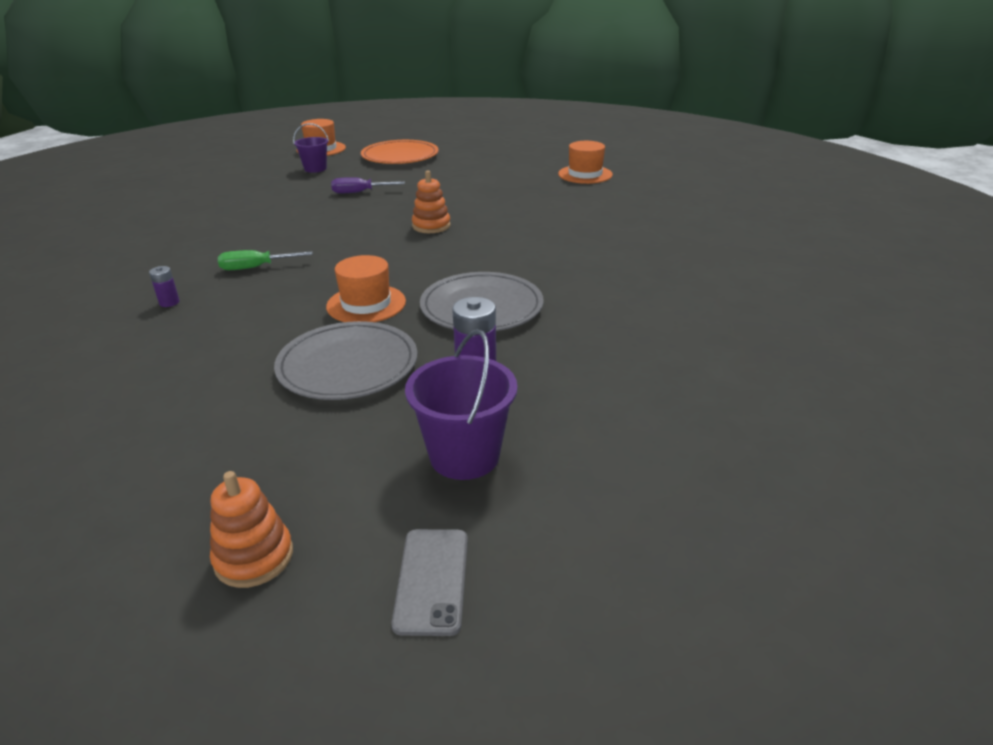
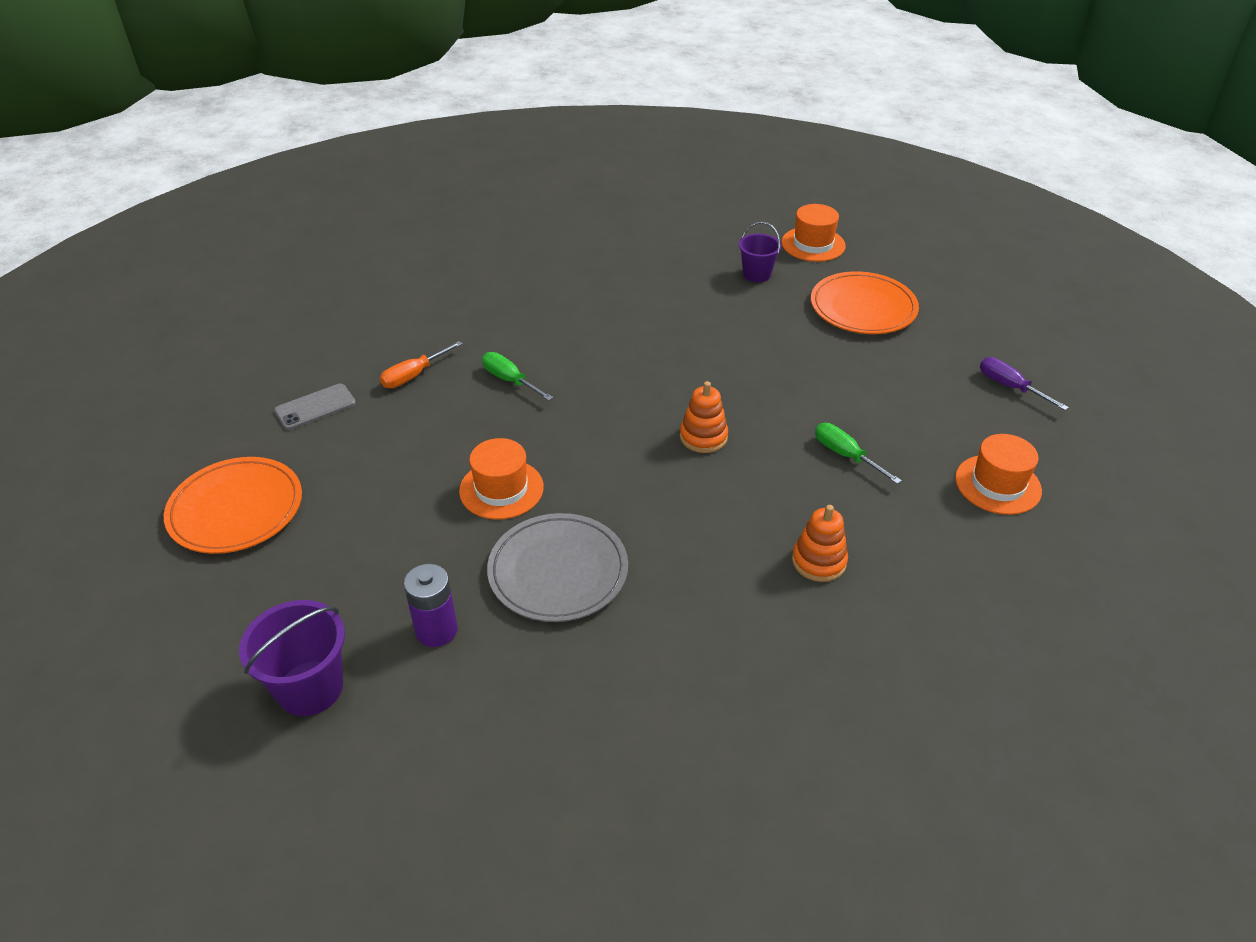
camera: 55 degrees right, 10 degrees up
purple battery [149,266,180,307] -> orange screwdriver [380,341,462,388]
orange stacking toy [210,471,293,588] -> orange stacking toy moved to [792,505,848,582]
grey plate [274,321,417,400] -> none
purple screwdriver [331,177,405,193] -> purple screwdriver moved to [980,357,1069,410]
grey phone [391,529,468,636] -> grey phone moved to [274,384,356,430]
none -> orange plate [164,457,302,554]
none -> green screwdriver [815,423,902,484]

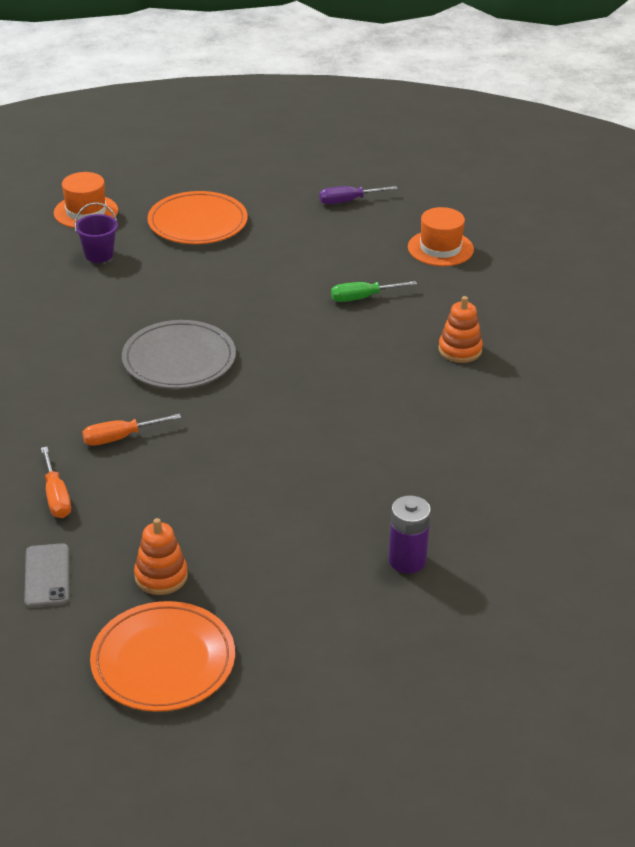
camera: 65 degrees left, 5 degrees down
purple bucket [239,600,345,716] -> none
orange hat [459,438,544,520] -> none
green screwdriver [482,352,553,401] -> orange screwdriver [82,414,181,446]
grey plate [487,513,628,622] -> grey plate moved to [122,320,236,389]
orange stacking toy [680,381,728,453] -> orange stacking toy moved to [134,518,188,595]

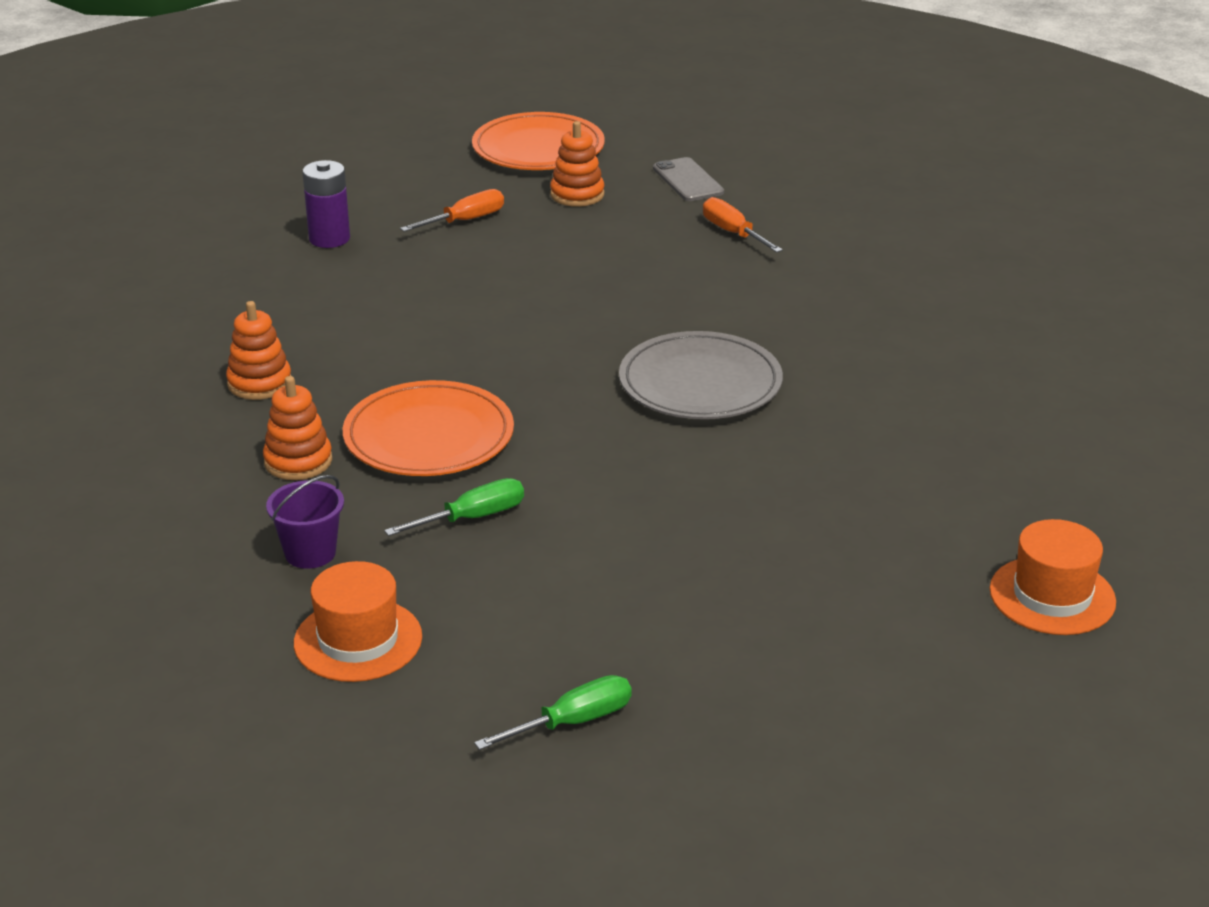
camera: 165 degrees right, 5 degrees down
purple bucket [75,202,118,263] -> purple bucket moved to [266,475,344,569]
orange screwdriver [82,414,181,446] -> orange screwdriver moved to [400,189,504,232]
orange plate [147,191,248,244] -> orange plate moved to [343,380,514,476]
purple screwdriver [319,186,398,204] -> green screwdriver [474,675,632,750]
none -> orange stacking toy [226,301,291,400]

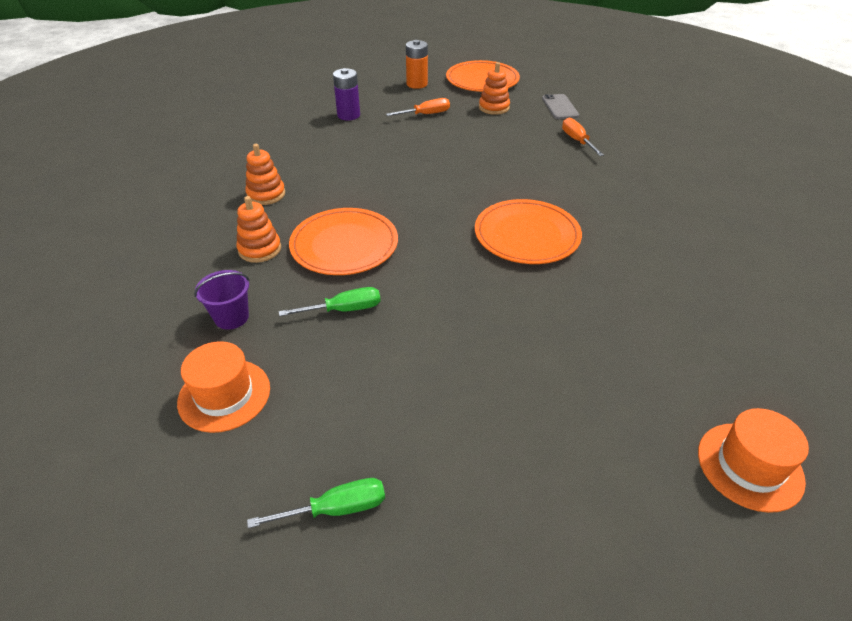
camera: 15 degrees right, 10 degrees up
grey plate [619,331,783,419] -> orange plate [475,199,582,264]
none -> orange battery [406,40,428,89]

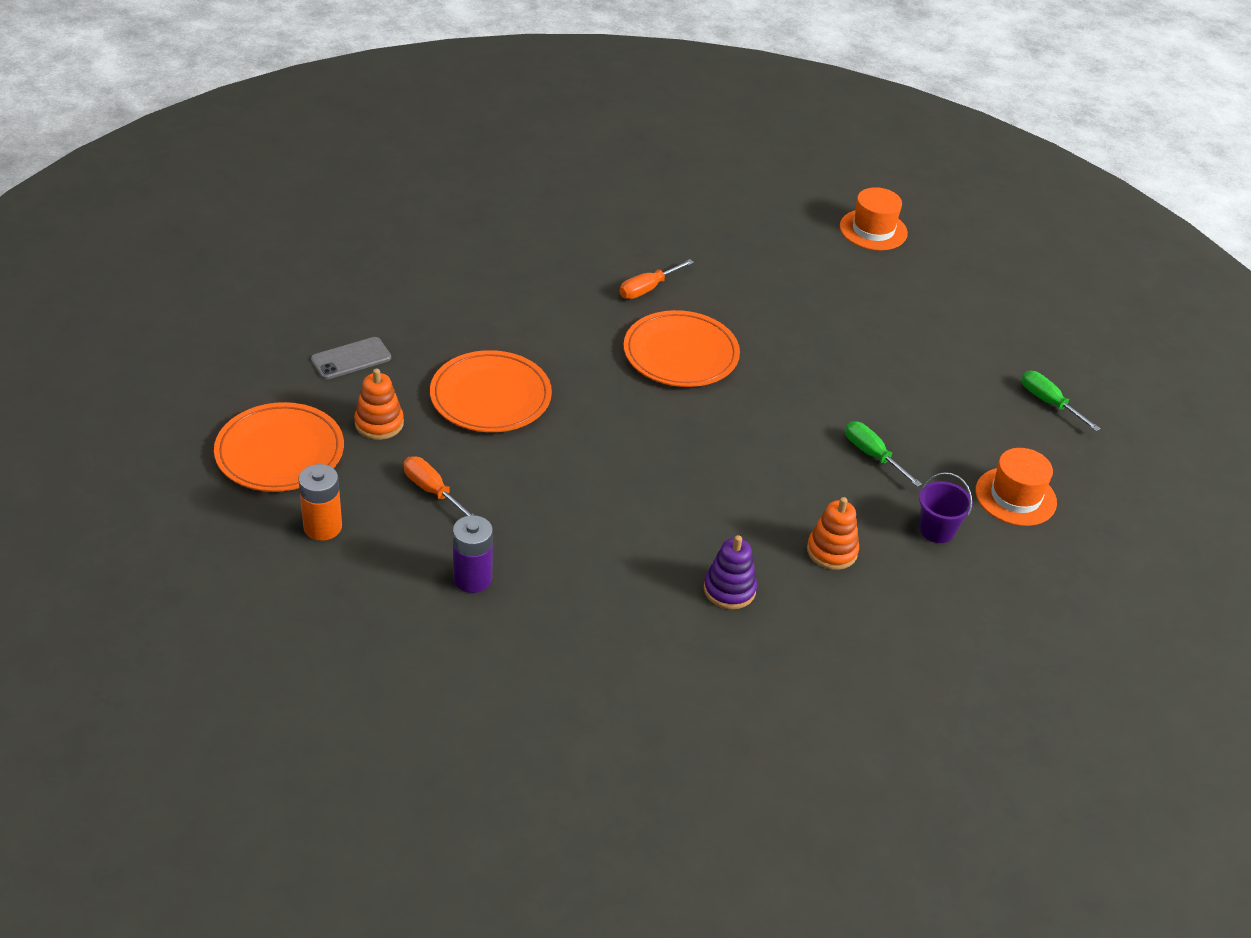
camera: 115 degrees left, 0 degrees up
orange stacking toy [245,144,285,205] -> purple stacking toy [704,535,757,609]
orange plate [289,208,398,275] -> orange plate moved to [430,350,552,432]
orange screwdriver [562,117,604,156] -> orange screwdriver moved to [620,259,694,299]

